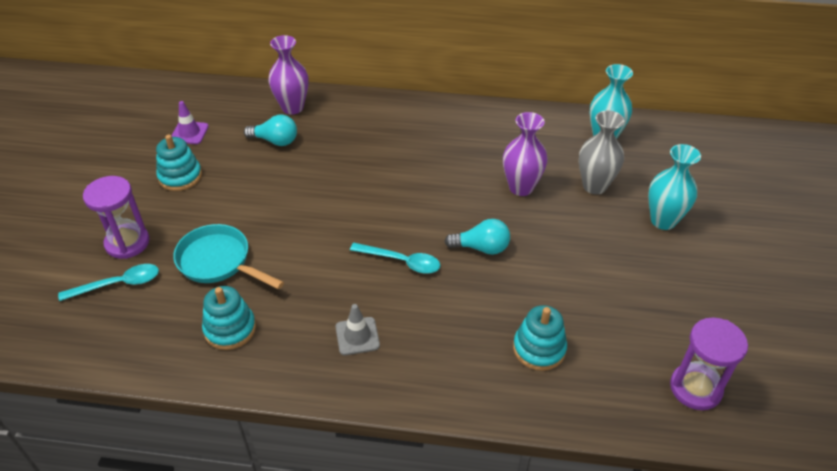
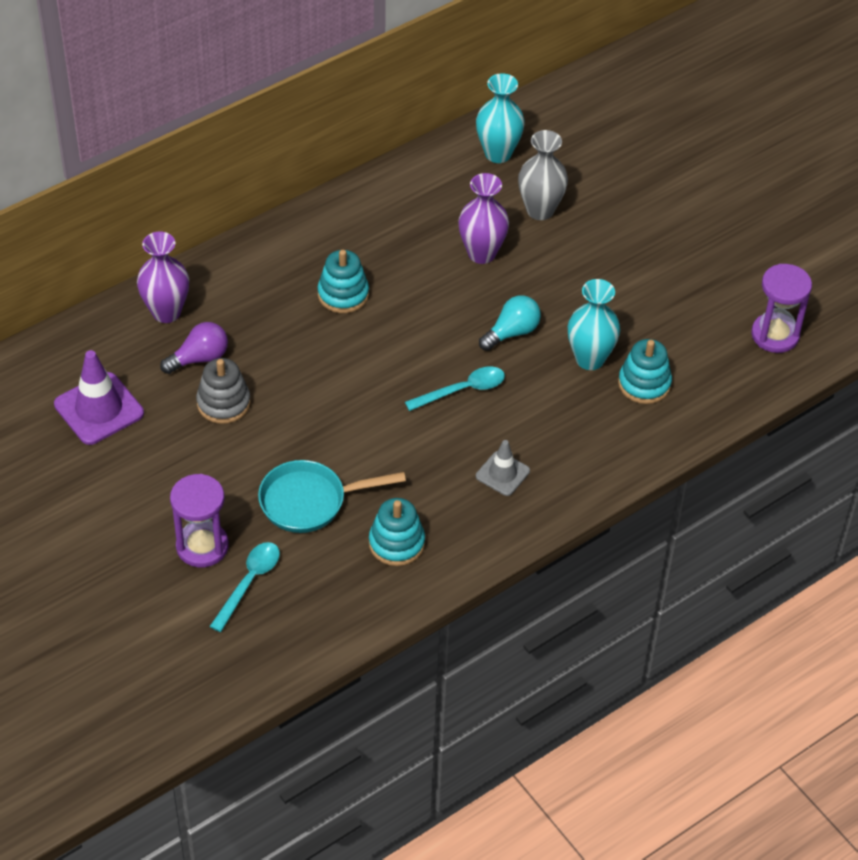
camera: 45 degrees left, 5 degrees up
turquoise stacking toy [156,134,202,191] -> turquoise stacking toy moved to [318,250,369,313]
purple traffic cone [172,101,209,144] -> purple traffic cone [54,350,144,445], size x1.68
turquoise light bulb [244,115,297,146] -> purple light bulb [160,322,228,374]
turquoise vase [648,144,701,230] -> turquoise vase moved to [568,279,620,370]
none -> grey stacking toy [196,358,251,424]

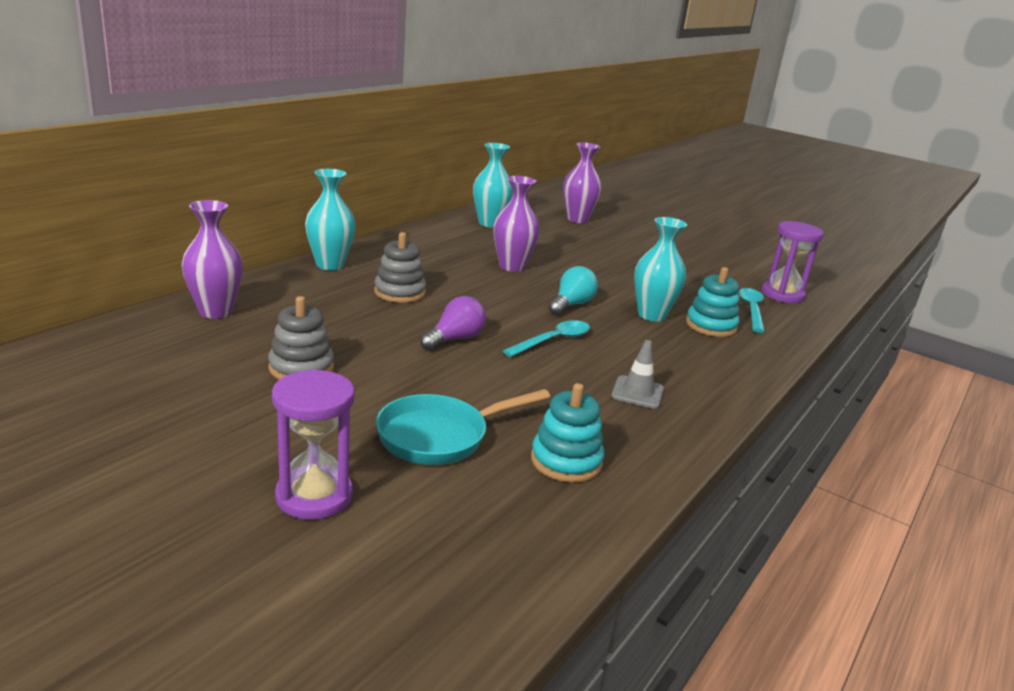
camera: 20 degrees left, 25 degrees down
purple traffic cone [54,350,144,445] -> none
purple light bulb [160,322,228,374] -> purple light bulb moved to [420,296,486,351]
turquoise spoon [209,542,280,632] -> turquoise spoon moved to [739,288,765,333]
turquoise stacking toy [318,250,369,313] -> grey stacking toy [374,232,426,303]
grey vase [518,130,568,220] -> none
none -> turquoise vase [305,169,355,271]
none -> purple vase [563,142,602,223]

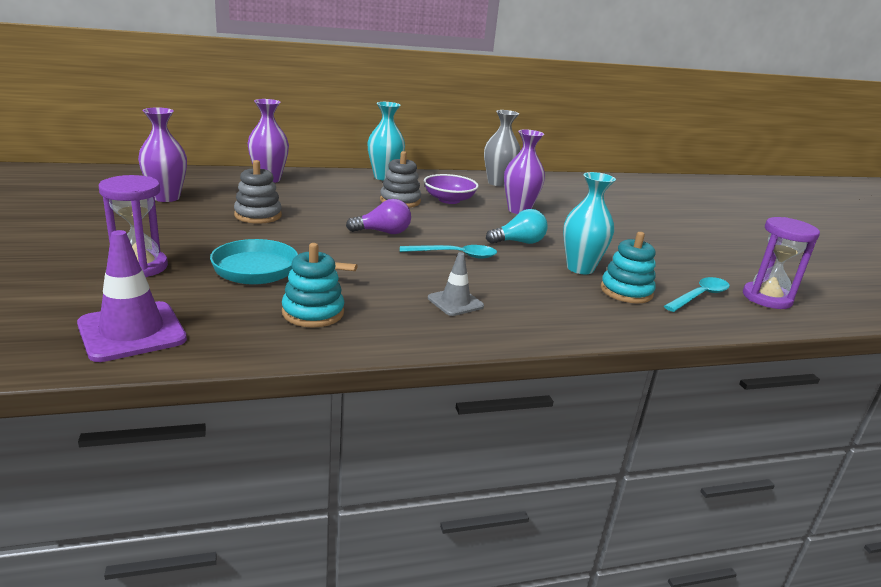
camera: 40 degrees right, 0 degrees up
turquoise vase [473,143,513,228] -> none
purple vase [563,142,602,223] -> purple vase moved to [138,107,187,202]
none -> purple traffic cone [77,230,187,362]
none -> purple bowl [424,174,479,204]
none -> grey vase [484,110,520,186]

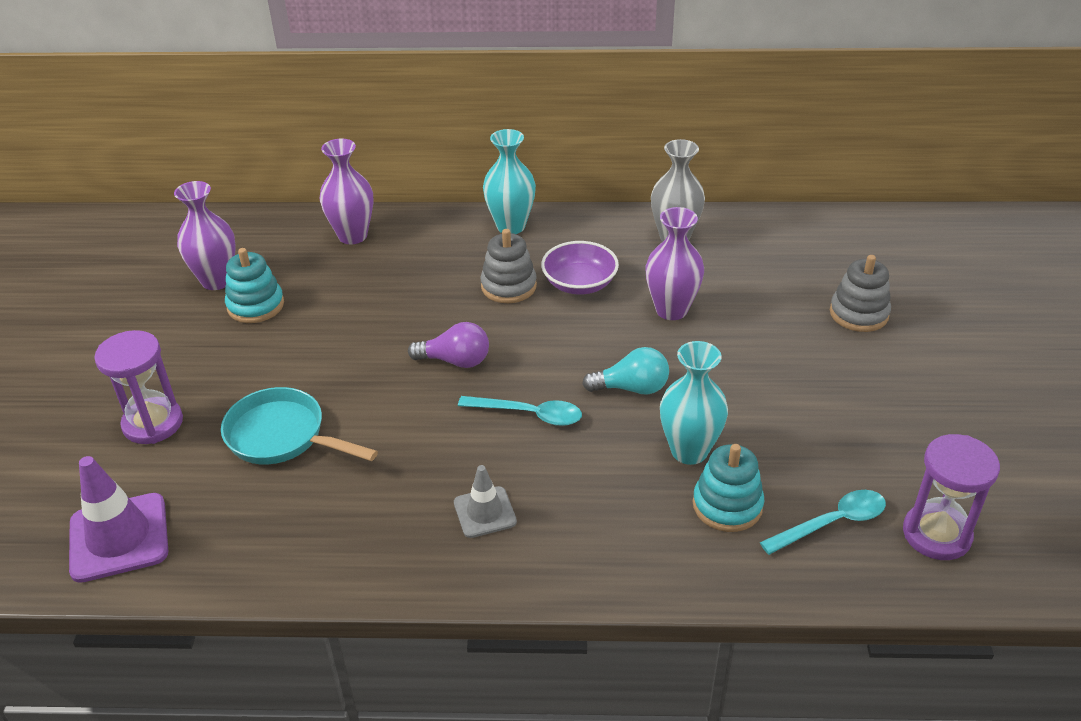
camera: 20 degrees right, 15 degrees up
grey stacking toy [234,160,282,224] -> grey stacking toy moved to [830,255,891,332]
turquoise stacking toy [282,243,344,328] -> turquoise stacking toy moved to [225,248,284,323]

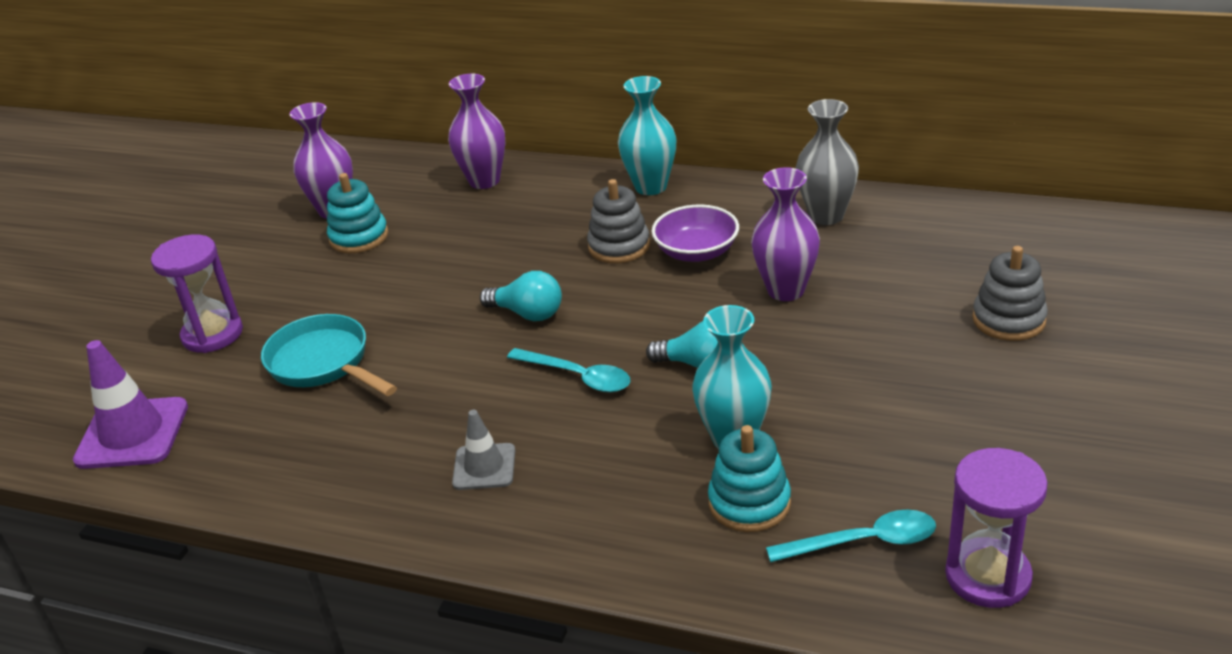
camera: 20 degrees right, 5 degrees down
purple light bulb [408,322,489,368] -> turquoise light bulb [480,271,562,321]

